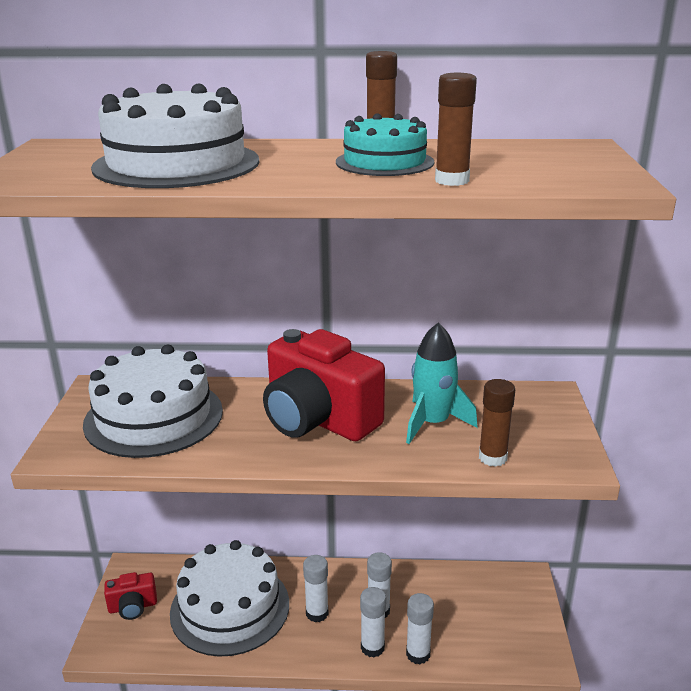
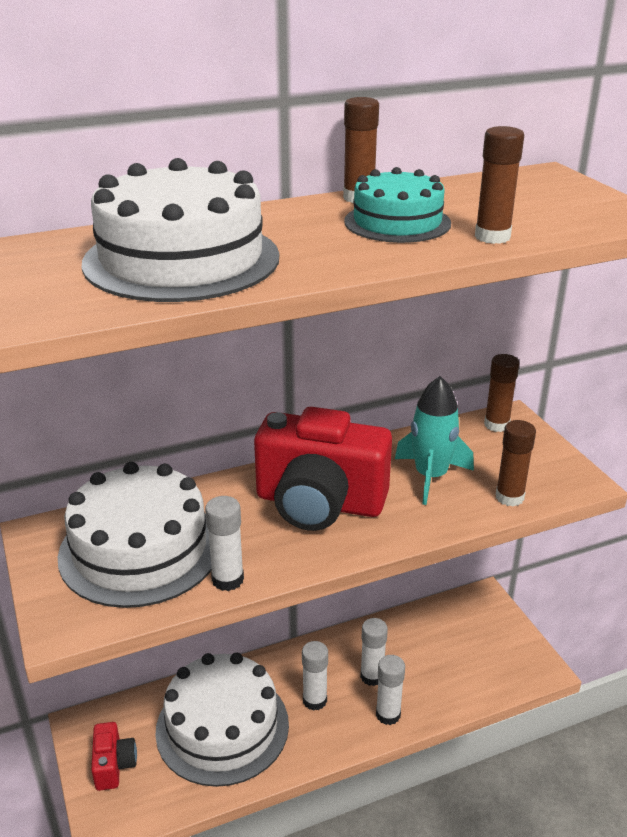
camera: 25 degrees left, 5 degrees up
red camera [104,572,157,620] -> red camera turned 60 degrees counterclockwise [91,722,137,791]
white glue stick [406,593,434,664] -> white glue stick moved to [205,496,244,591]
none -> brown glue stick [484,354,519,432]

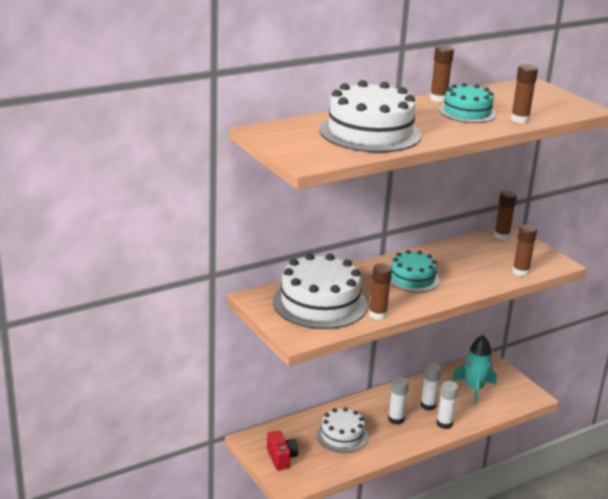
camera: 10 degrees left, 5 degrees down
white cake [155,652,289,787] -> white cake [317,407,368,453], size x0.60
white glue stick [205,496,244,591] -> brown glue stick [369,263,392,320]
red camera [254,407,392,531] -> turquoise cake [390,250,440,292]
turquoise rocket [395,376,474,505] -> turquoise rocket moved to [452,335,497,404]

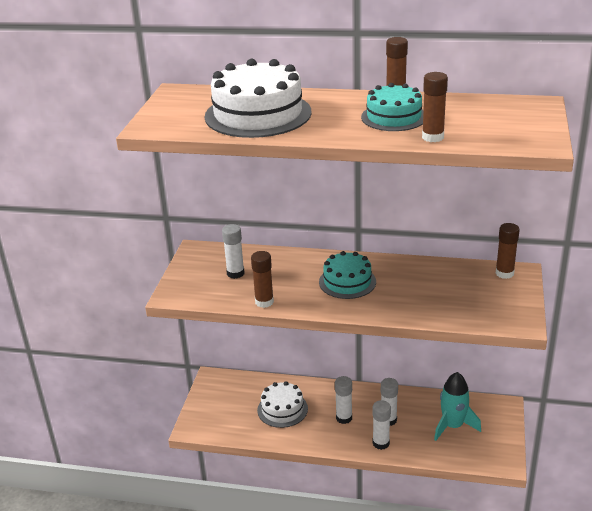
camera: 45 degrees right, 5 degrees up
red camera [267,431,298,470] -> none
white cake [273,253,368,329] -> white glue stick [222,224,244,279]
brown glue stick [512,224,537,276] -> none

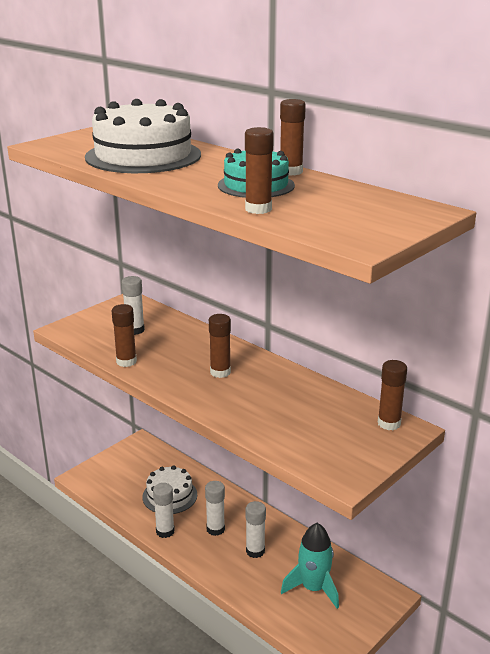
camera: 30 degrees right, 5 degrees down
turquoise cake [319,251,376,299] -> brown glue stick [209,314,231,378]
white glue stick [373,400,391,450] -> white glue stick moved to [153,483,175,538]

